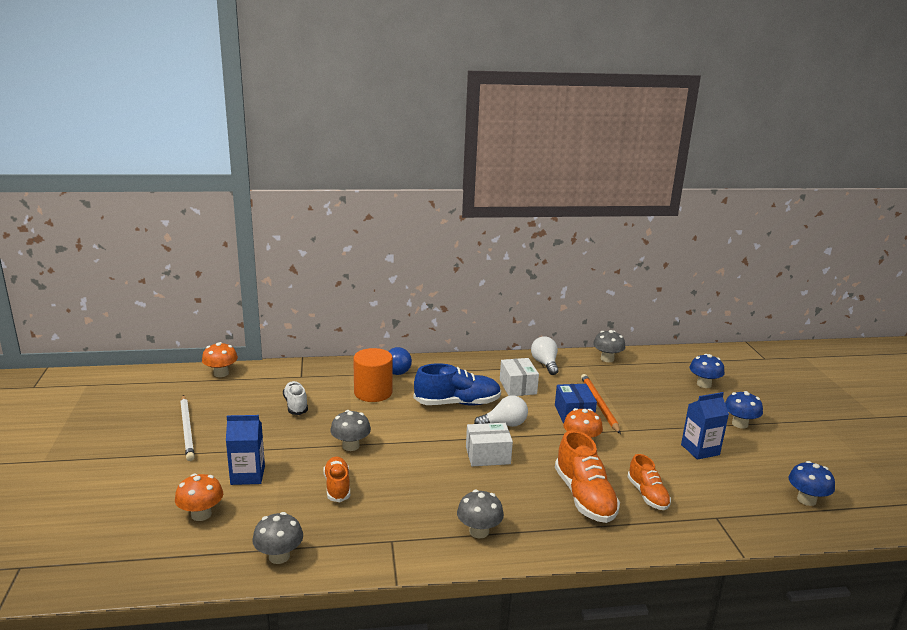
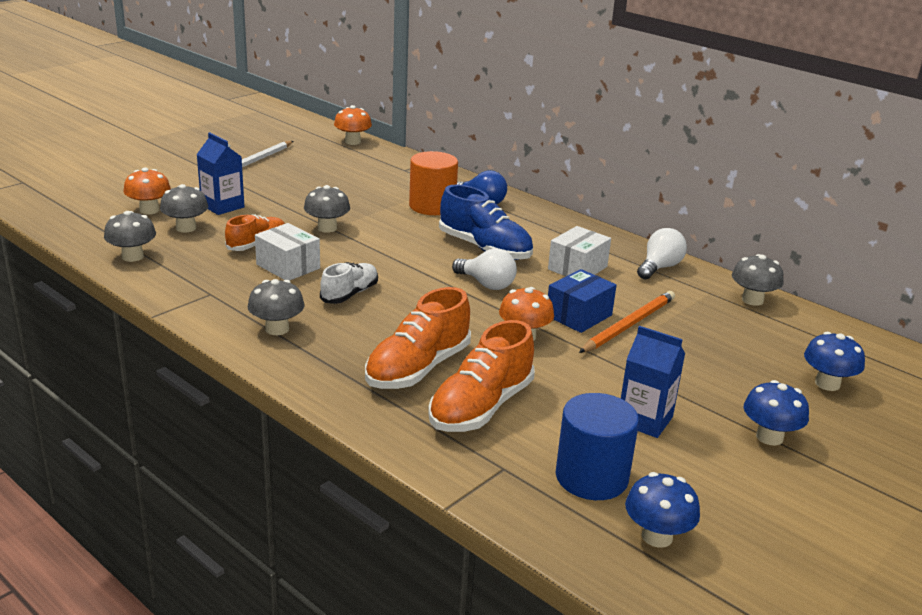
camera: 50 degrees right, 5 degrees up
white shoe [283,381,308,415] -> white shoe moved to [320,262,378,304]
white box [466,423,513,466] -> white box moved to [255,223,320,281]
orange shoe [627,454,671,510] -> orange shoe [428,320,535,432], size x1.62
none -> grey mushroom [160,184,208,233]
none -> blue cylinder [555,393,639,500]

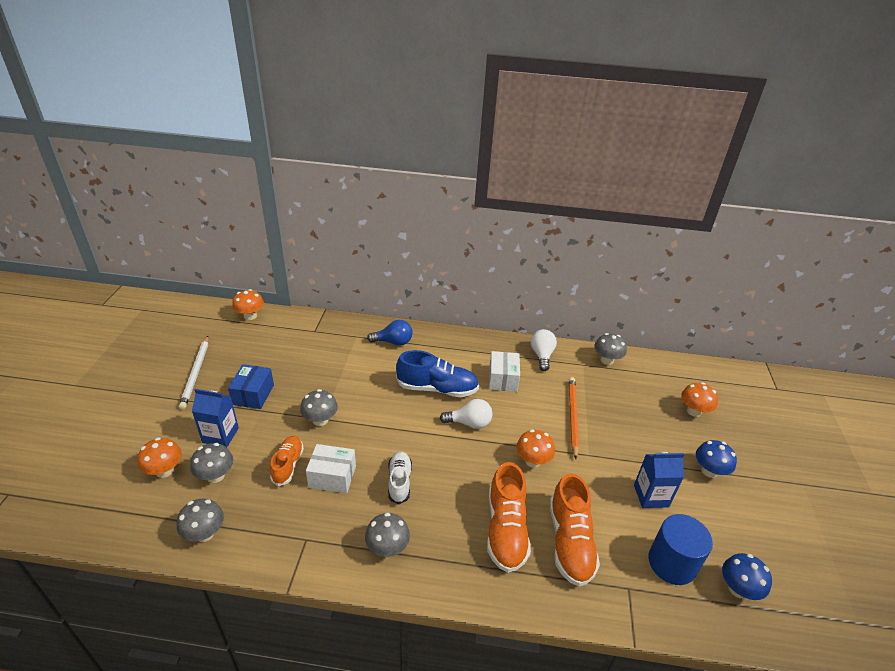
camera: 35 degrees left, 10 degrees up
orange cylinder [409,151,458,215] -> none
blue box [548,269,616,333] -> blue box moved to [228,364,274,409]
blue mushroom [804,332,865,391] -> orange mushroom [681,382,718,417]

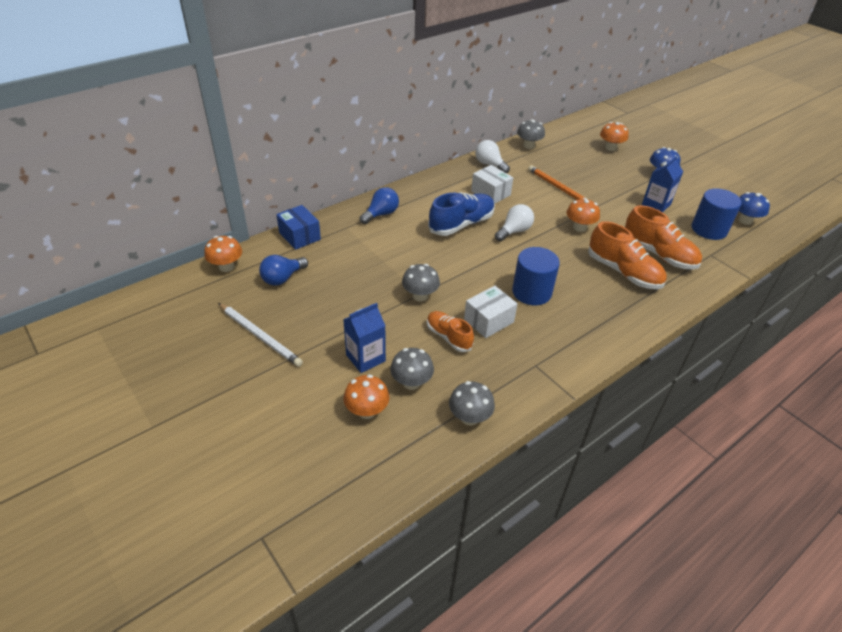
camera: 45 degrees left, 5 degrees up
blue box [228,364,274,409] -> blue box moved to [276,205,321,250]
grey mushroom [365,513,410,557] -> none
white shoe [388,451,412,504] -> blue cylinder [512,247,560,305]
none -> blue light bulb [259,255,308,286]

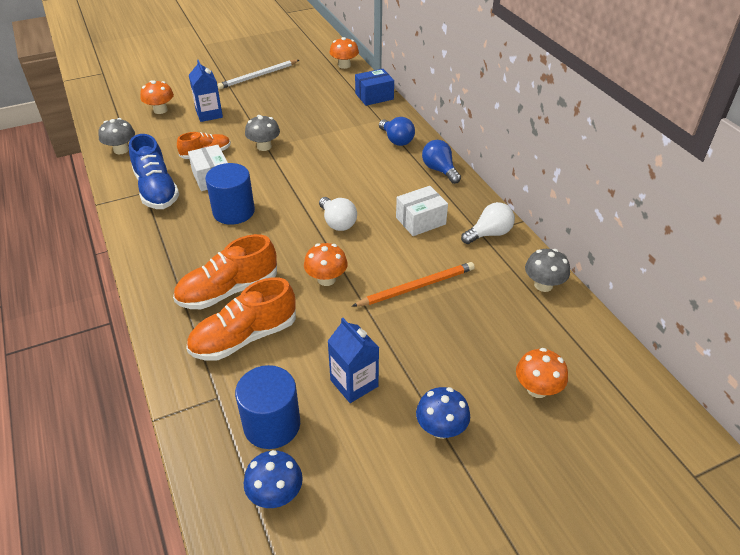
camera: 105 degrees right, 0 degrees up
blue light bulb [259,255,308,286] -> blue light bulb moved to [422,140,461,184]
grey mushroom [390,348,434,390] -> none
blue shoe [428,192,495,236] -> blue shoe moved to [129,134,179,209]

